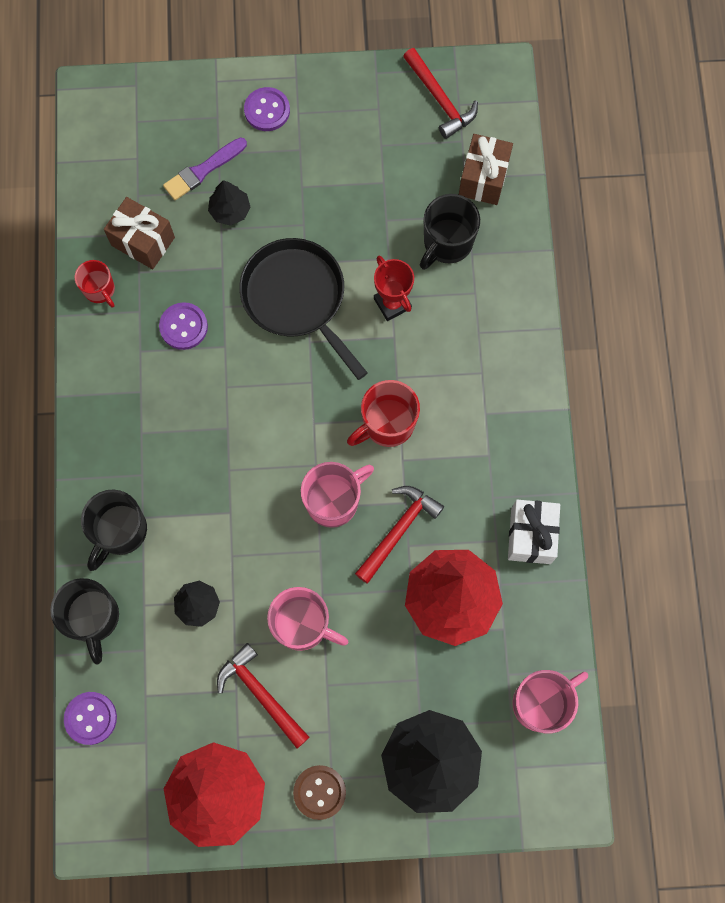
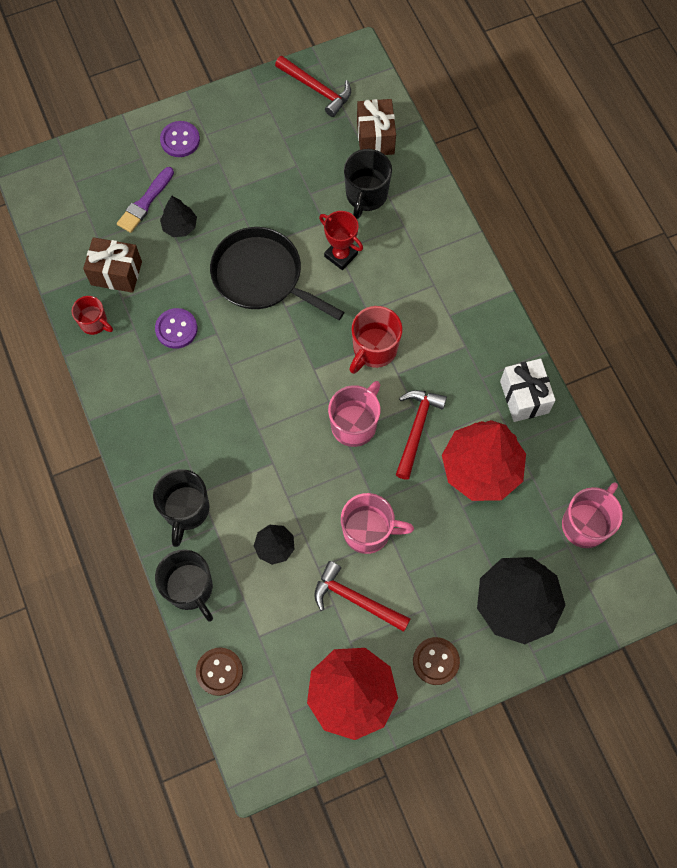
camera: 20 degrees left, 5 degrees down
purple button [64,692,117,745] -> brown button [196,648,243,696]

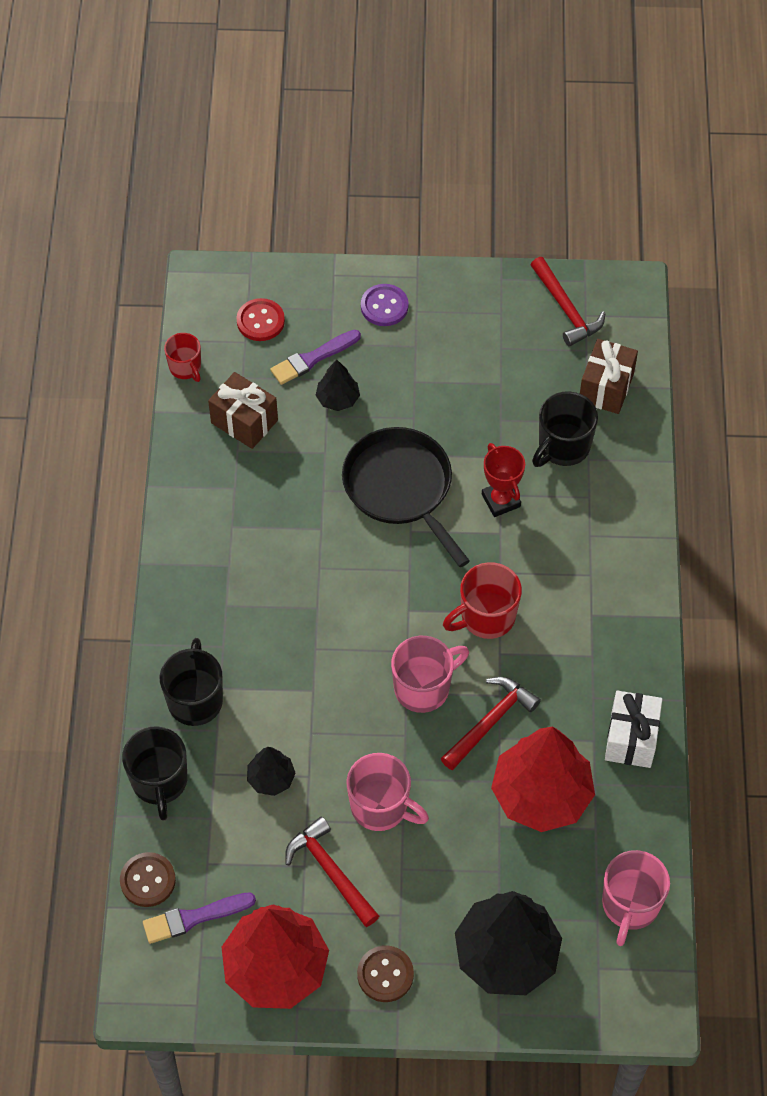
camera: 25 degrees right, 10 degrees down
red mug [72,296,113,335] -> red mug moved to [164,333,201,382]
black mug [153,469,209,547] -> black mug turned 150 degrees clockwise [160,638,223,726]
purple button [155,308,198,349] -> none
pink mug [562,483,623,548] -> pink mug turned 135 degrees clockwise [602,850,670,946]
none -> purple brush [143,892,256,944]
none -> red button [236,298,285,341]

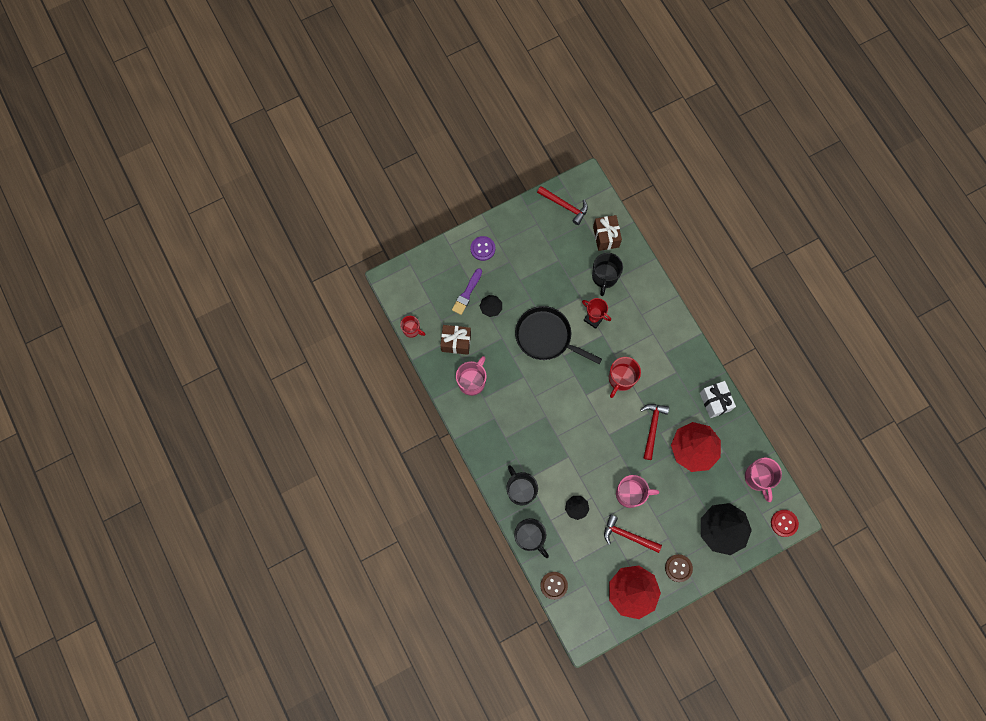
camera: 30 degrees left, 15 degrees up
purple brush [143,892,256,944] -> none
red button [236,298,285,341] -> red button moved to [771,510,799,537]
pink mug [391,636,469,713] -> pink mug moved to [456,356,487,396]

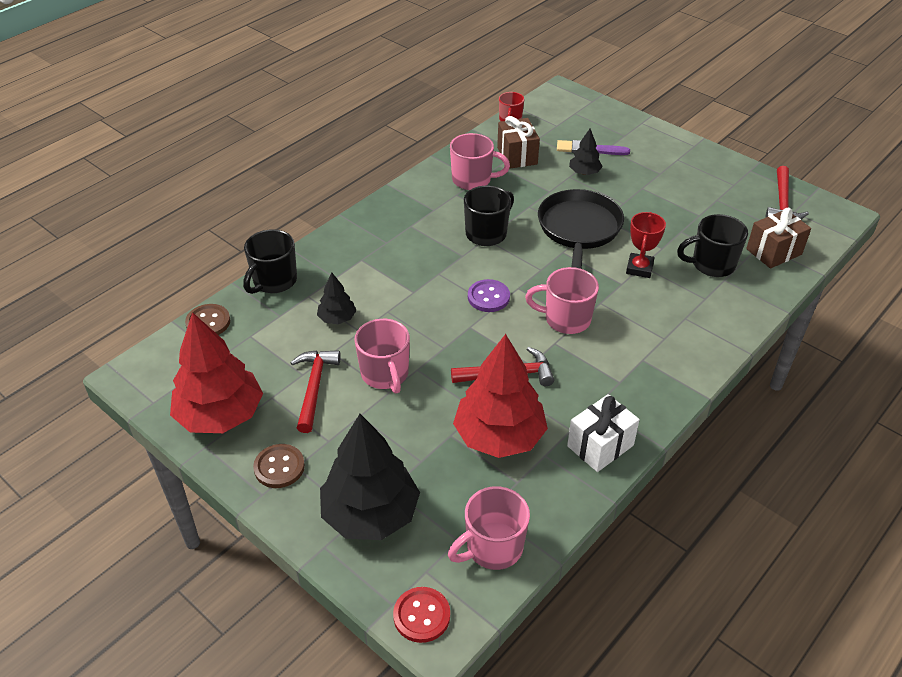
camera: 70 degrees right, 30 degrees down
purple button [470,236,495,261] -> purple button moved to [468,279,510,312]
black mug [506,465,538,505] -> black mug moved to [464,186,514,246]
red mug [609,357,641,398] -> pink mug [525,267,599,334]

